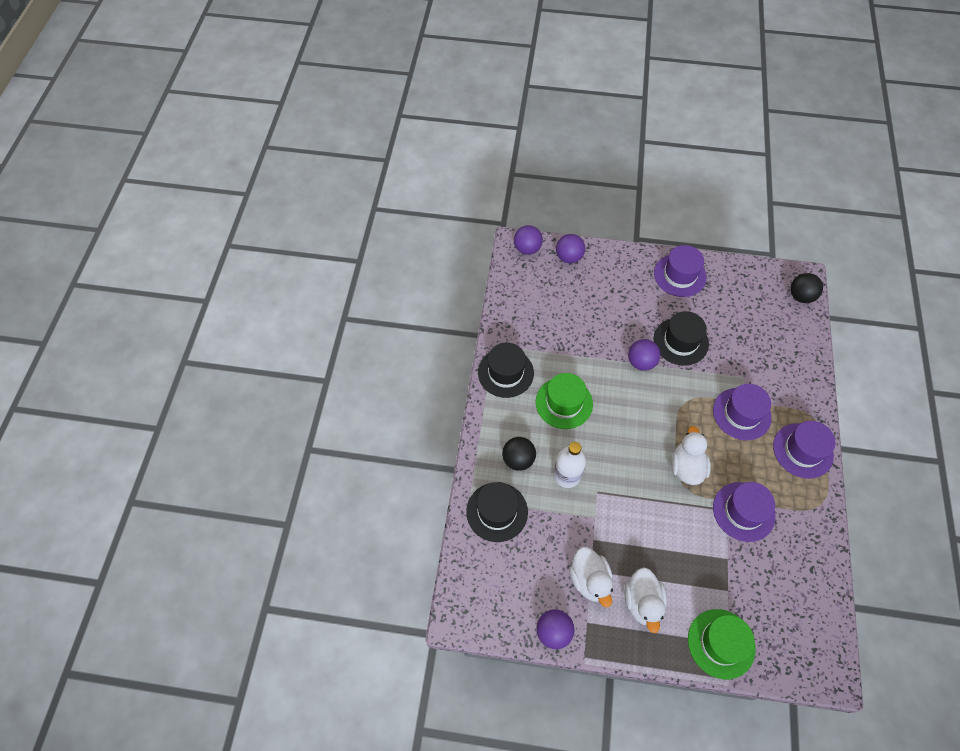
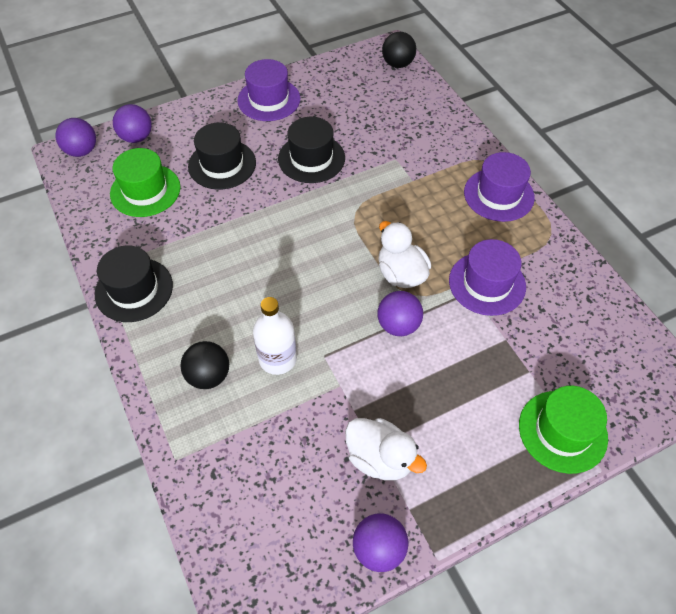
camera: 35 degrees left, 5 degrees down
black hat [466,482,528,542] -> black hat moved to [188,122,256,190]
green hat [536,373,593,429] -> green hat moved to [110,148,181,217]
white duck [624,567,667,633] -> none
purple ball [628,339,660,371] -> purple ball moved to [378,291,423,336]
purple hat [713,384,772,440] -> none

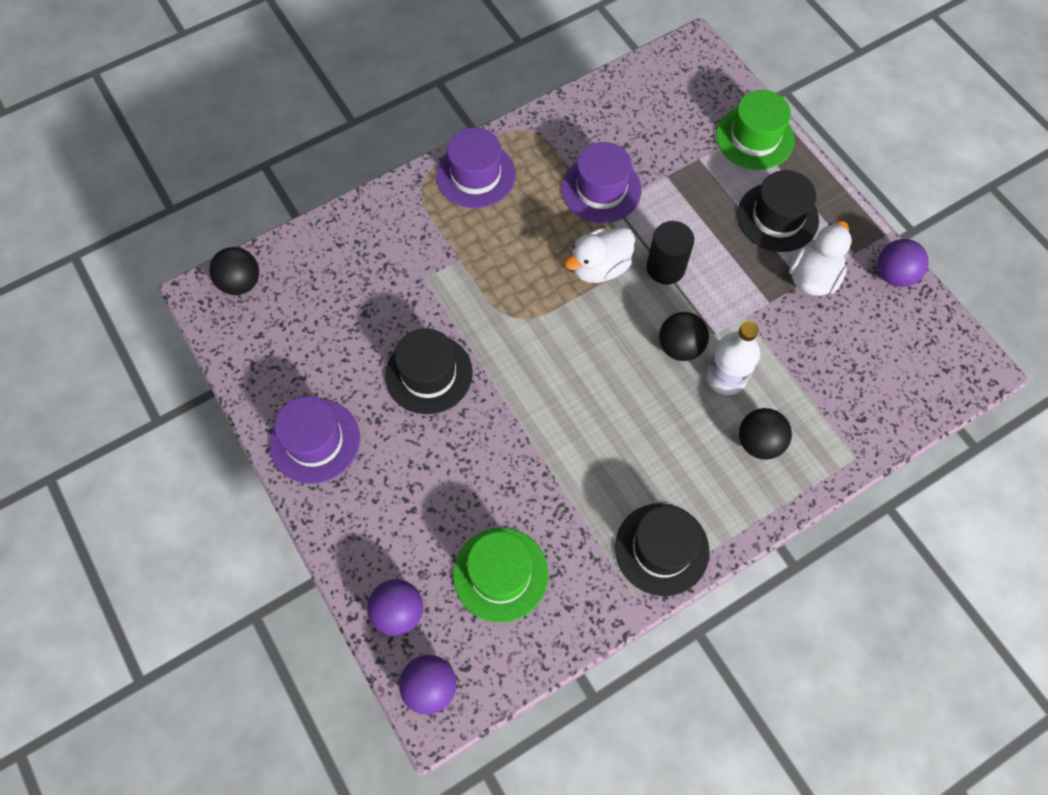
camera: 95 degrees left, 10 degrees up
black hat [188,122,256,190] -> black hat moved to [737,170,819,252]
purple ball [378,291,423,336] -> black cylinder [646,221,694,285]
none -> black ball [659,312,709,361]

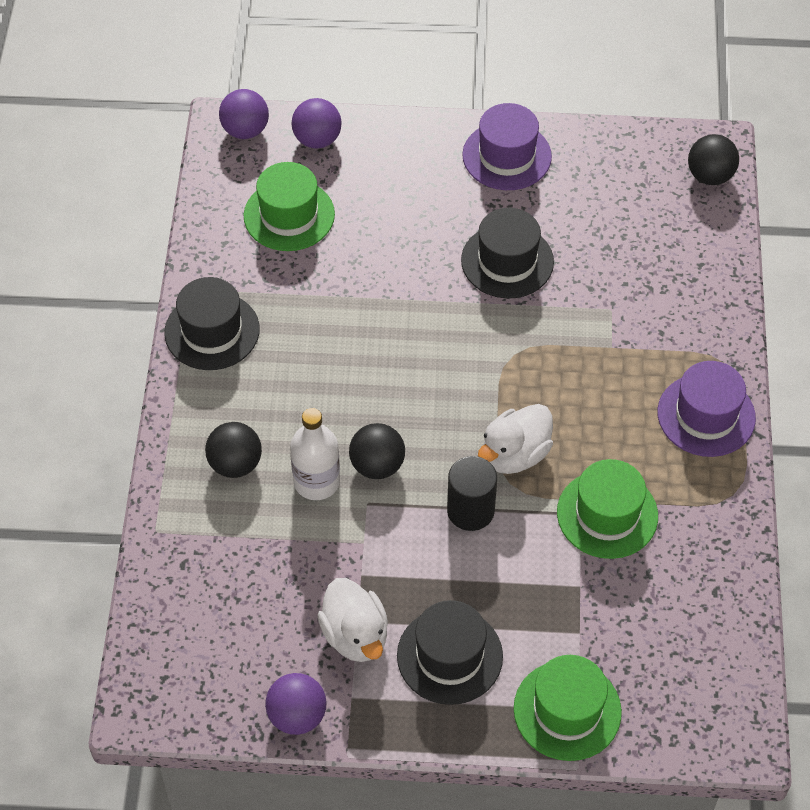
camera: 125 degrees right, 10 degrees down
purple hat [561,142,641,223] -> green hat [557,459,658,559]
white duck [564,227,635,283] -> white duck turned 135 degrees counterclockwise [478,404,553,474]

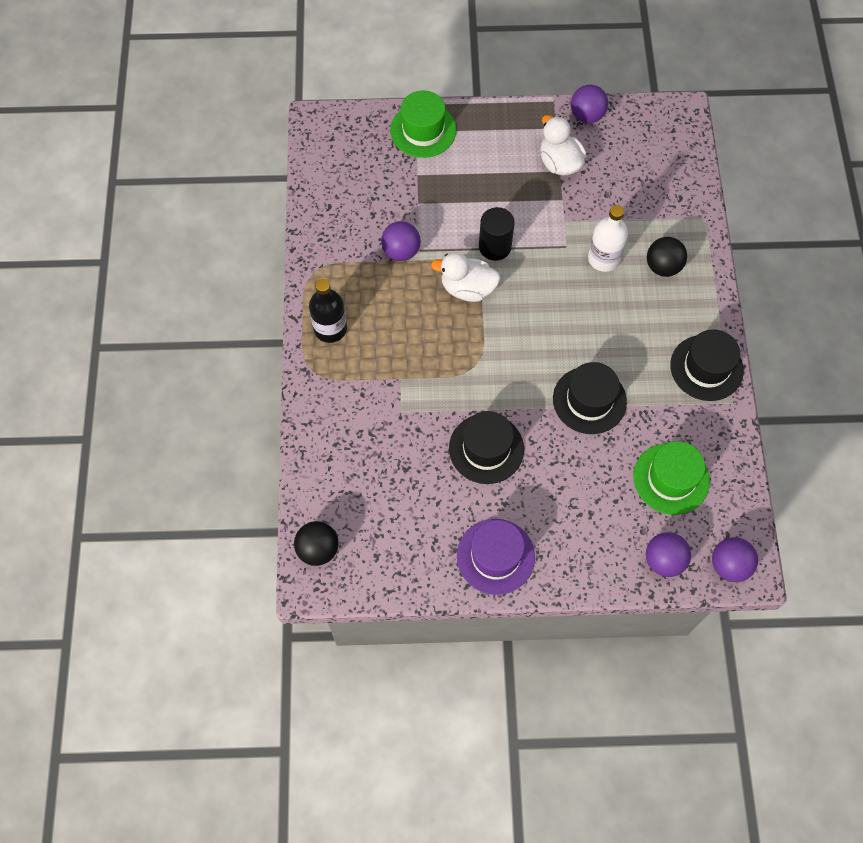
camera: 175 degrees right, 10 degrees up
black ball [349,423,405,479] -> none
black hat [397,600,503,705] -> black hat moved to [553,362,627,434]
white duck [478,404,553,474] -> white duck turned 120 degrees counterclockwise [431,252,500,302]
green hat [557,459,658,559] -> purple ball [381,221,421,261]
purple hat [657,361,756,457] -> black bottle [309,279,347,343]

